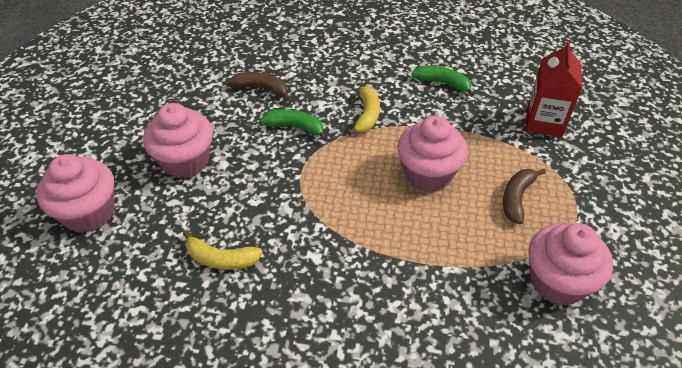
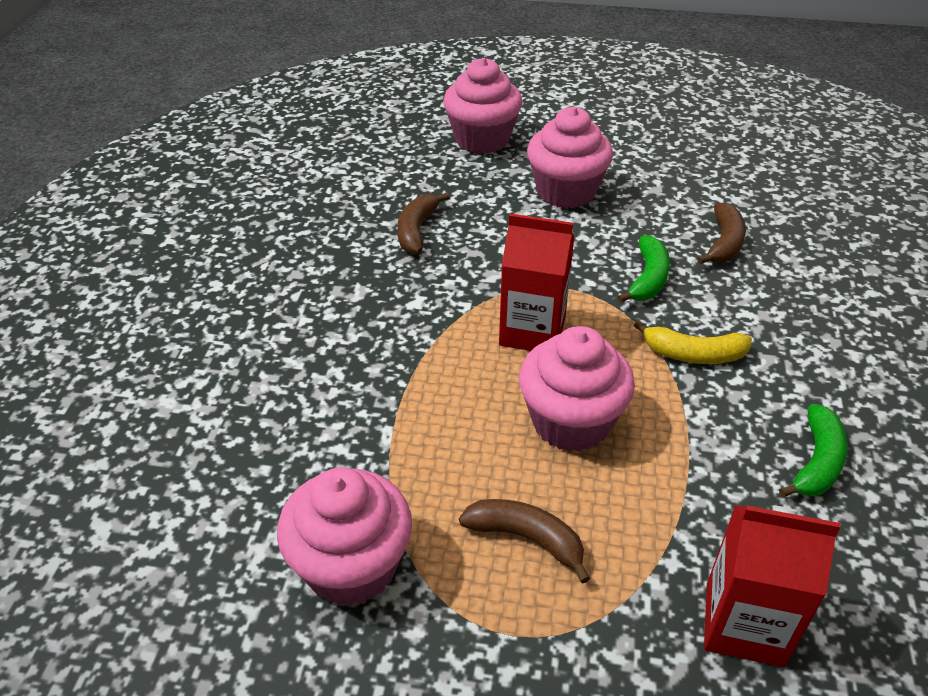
camera: 90 degrees right, 5 degrees down
yellow banana [183,230,263,270] -> brown banana [397,192,450,254]
none -> red carton [499,214,574,351]

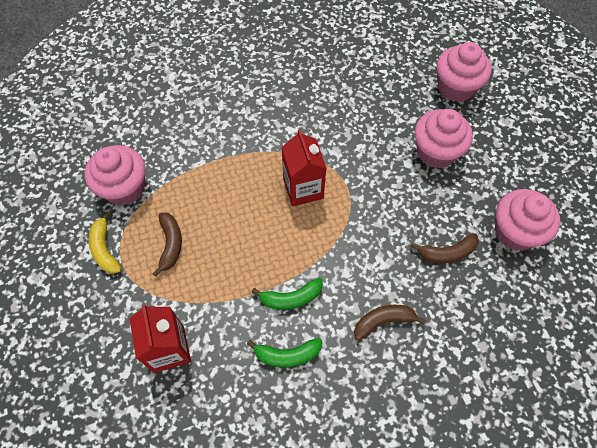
camera: 60 degrees right, 20 degrees up
brown banana [397,192,450,254] -> brown banana moved to [354,305,426,341]
pink cupcake [519,326,635,452] -> pink cupcake moved to [495,189,560,251]
green banana [618,235,670,303] -> green banana moved to [252,278,323,310]
yellow banana [634,320,752,364] -> yellow banana moved to [89,211,122,274]

